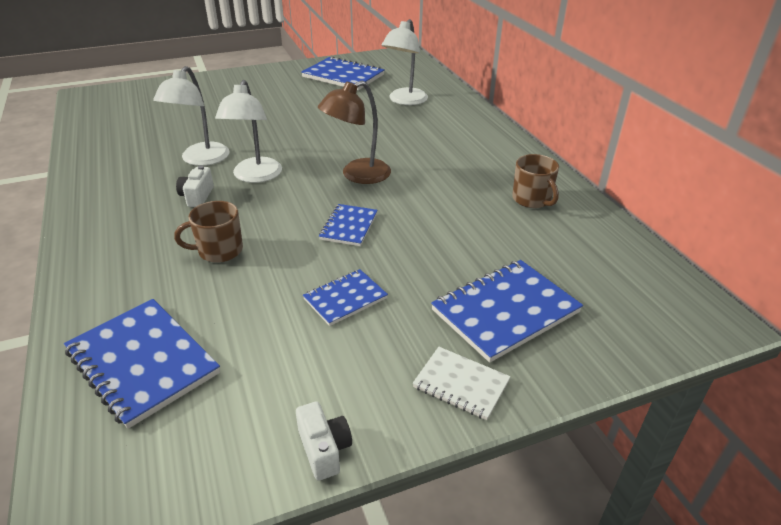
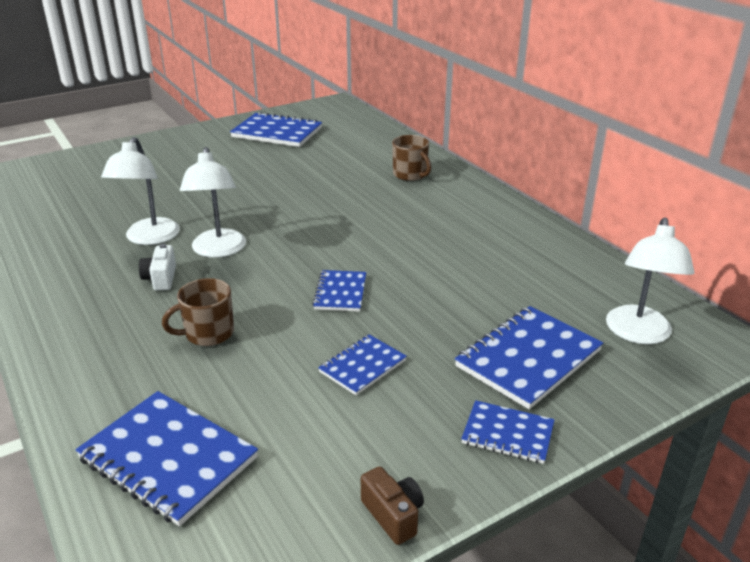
camera: 10 degrees left, 5 degrees down
white camera [296,401,352,481] -> brown camera [361,466,424,545]
brown lamp [318,81,391,184] -> none
white lamp [381,19,428,105] -> white lamp moved to [606,218,695,344]
white notebook [413,347,511,420] -> blue notebook [461,400,555,464]
brown mug [512,154,559,208] -> brown mug moved to [392,135,431,181]

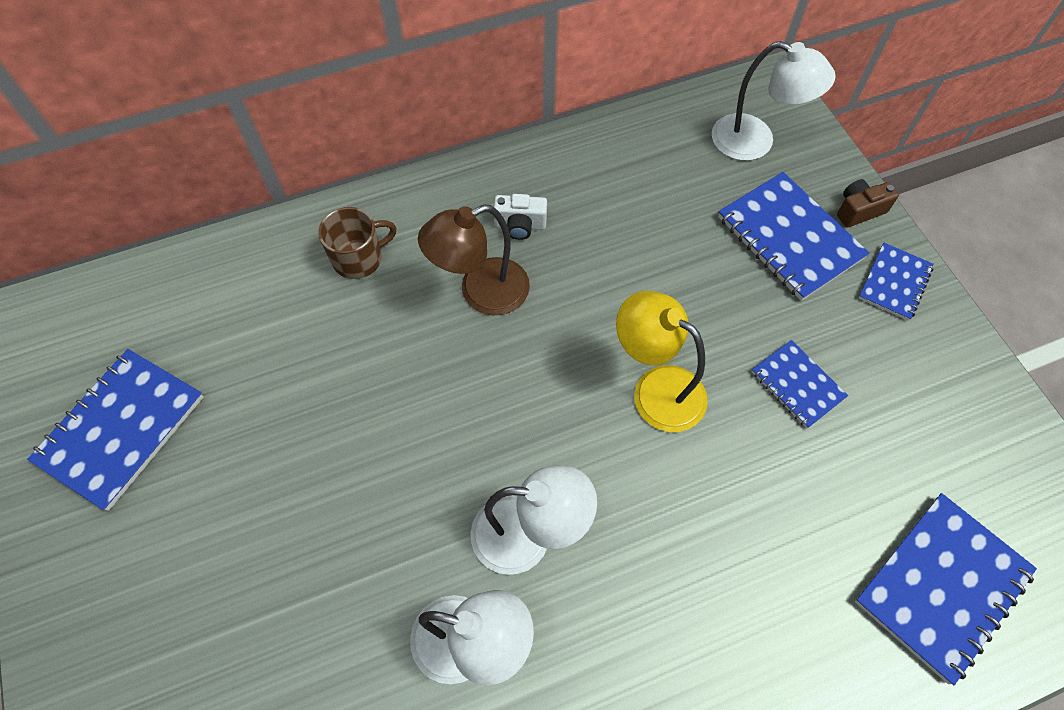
camera: 80 degrees left, 30 degrees up
white camera [139,244,176,291] -> white camera moved to [494,194,547,240]
brown mug [162,278,234,346] -> none
blue notebook [312,270,366,312] -> yellow lamp [616,291,708,432]
brown camera [361,466,424,545] -> brown camera moved to [837,179,899,227]
none -> brown lamp [418,205,530,316]

